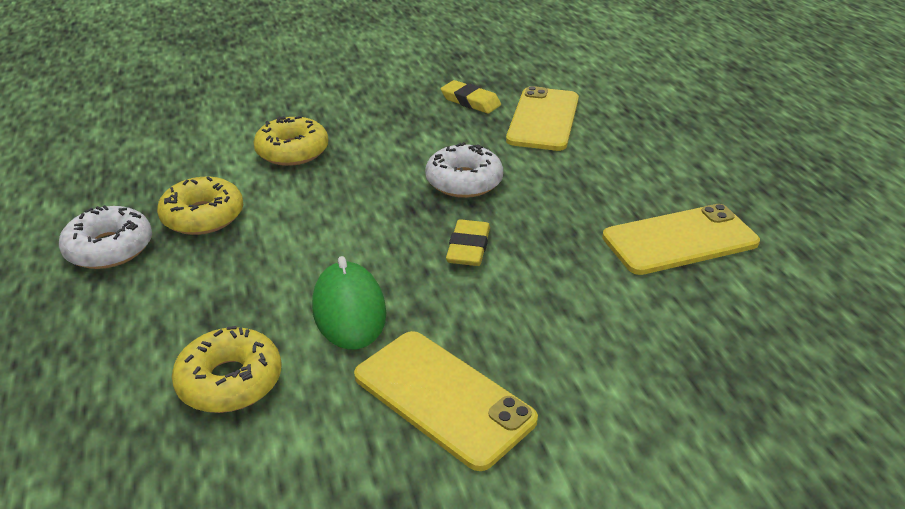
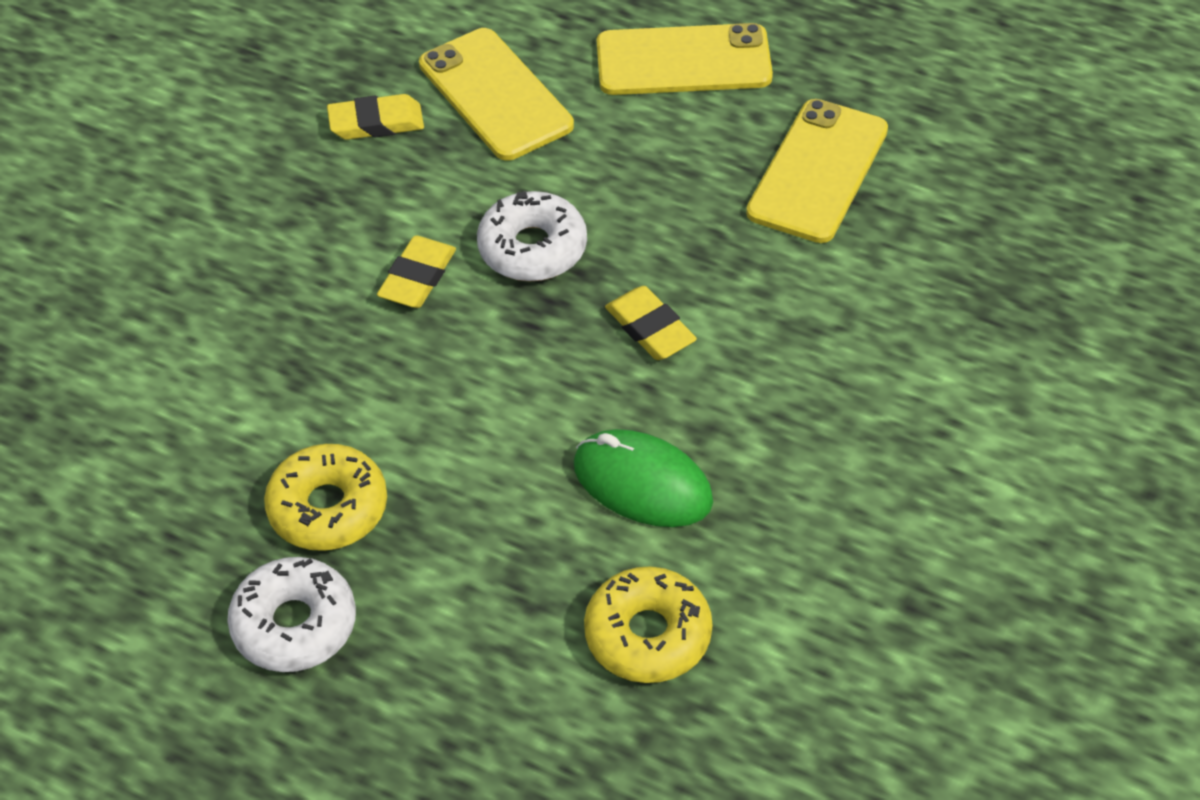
camera: 45 degrees left, 15 degrees up
yellow donut [253,116,329,166] -> none
yellow phone [354,331,538,471] -> yellow phone moved to [597,23,773,95]
none -> yellow eraser [377,236,456,308]

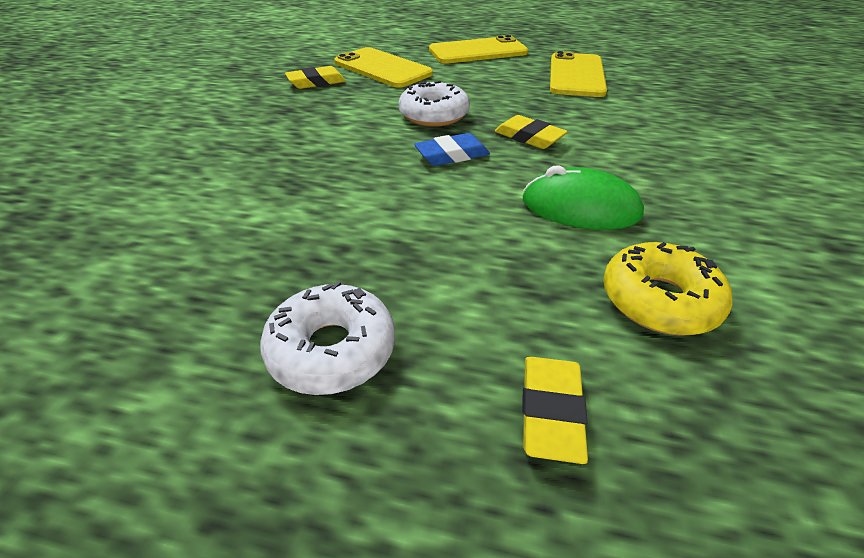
camera: 15 degrees left, 10 degrees down
yellow donut [264,444,387,551] -> none
yellow eraser [377,236,456,308] -> yellow eraser moved to [522,357,588,464]
none -> blue eraser [414,133,490,166]

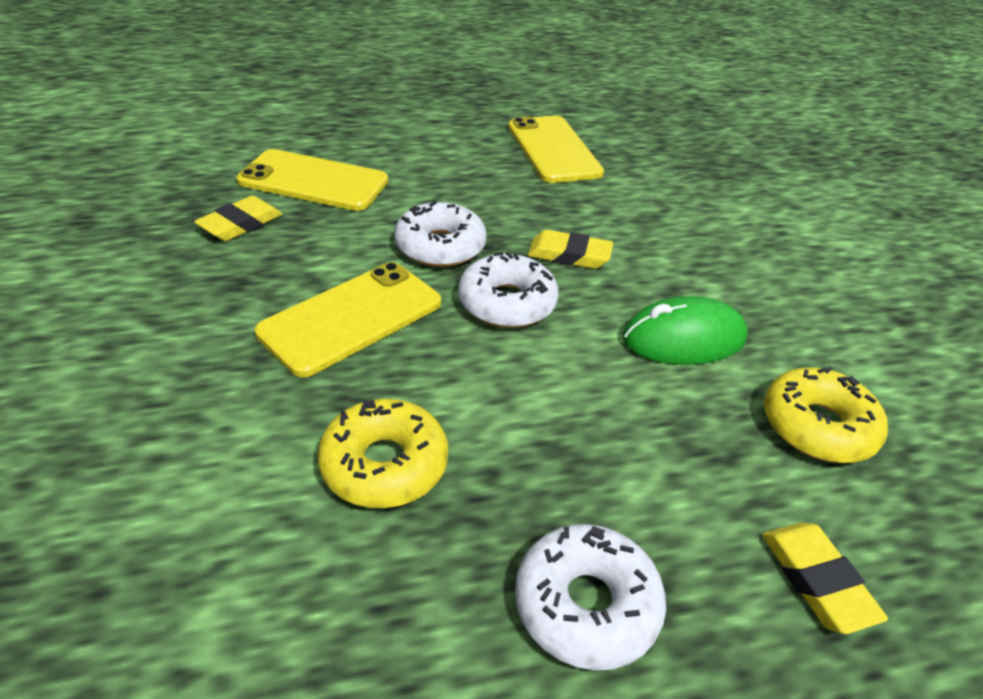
camera: 30 degrees left, 0 degrees up
blue eraser [414,133,490,166] -> white donut [458,252,559,328]
yellow phone [429,35,528,64] -> yellow phone moved to [255,262,441,377]
none -> yellow donut [318,399,448,508]

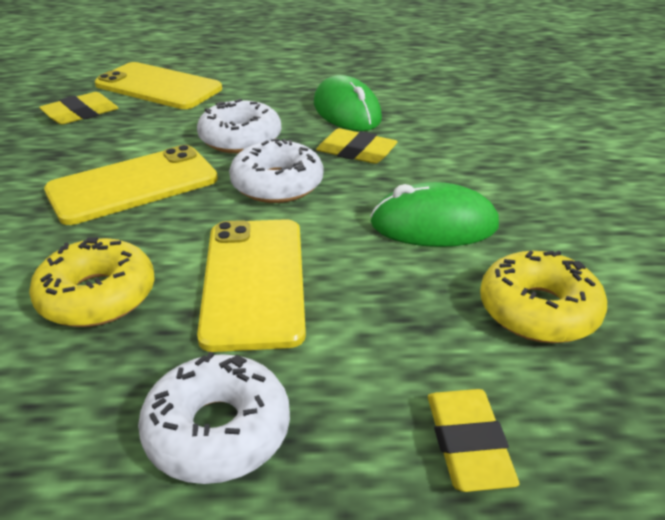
camera: 15 degrees right, 5 degrees down
yellow phone [508,116,604,183] -> yellow phone moved to [197,219,306,352]
none -> green mouse [314,75,382,131]

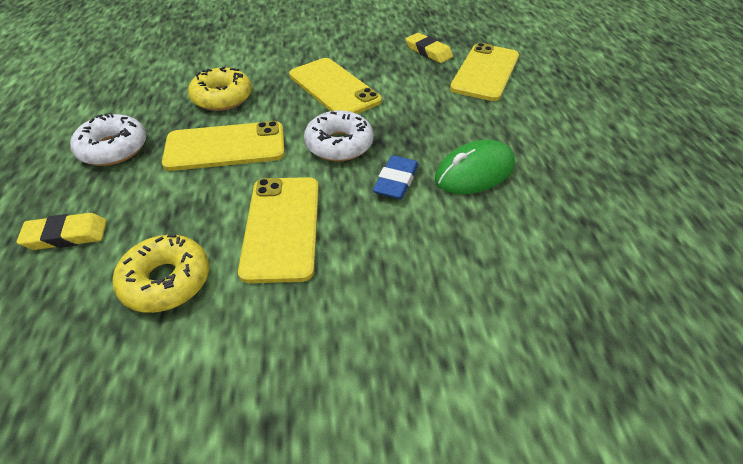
camera: 85 degrees right, 10 degrees up
white donut [197,99,281,153] -> none
yellow eraser [316,128,398,164] -> blue eraser [373,155,418,199]
green mouse [370,182,499,247] -> yellow phone [238,177,319,283]

